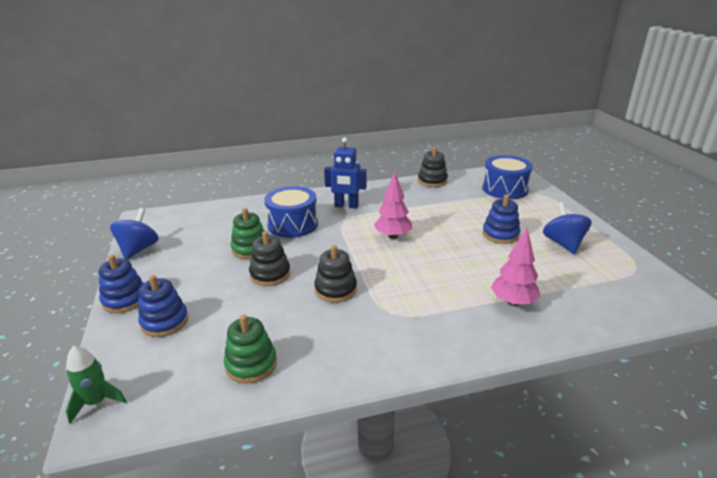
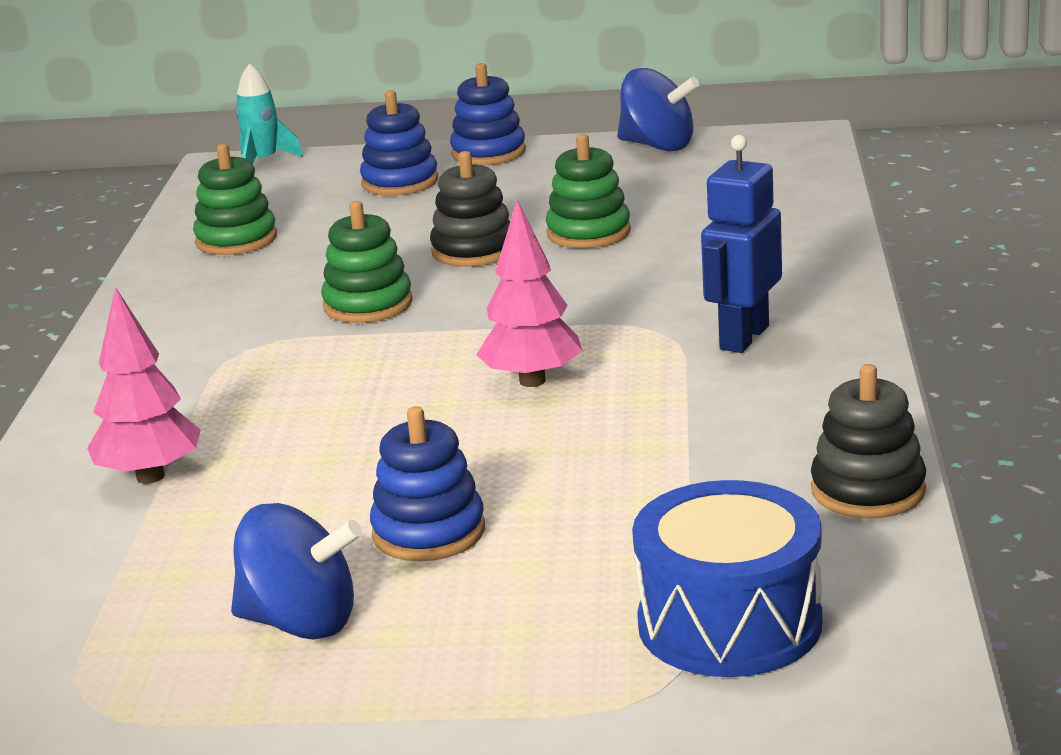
camera: 110 degrees right, 5 degrees down
green rocket [66,346,127,424] -> turquoise rocket [235,63,303,164]
blue drum [264,186,318,238] -> none
black stacking toy [314,245,357,303] -> green stacking toy [321,201,413,323]

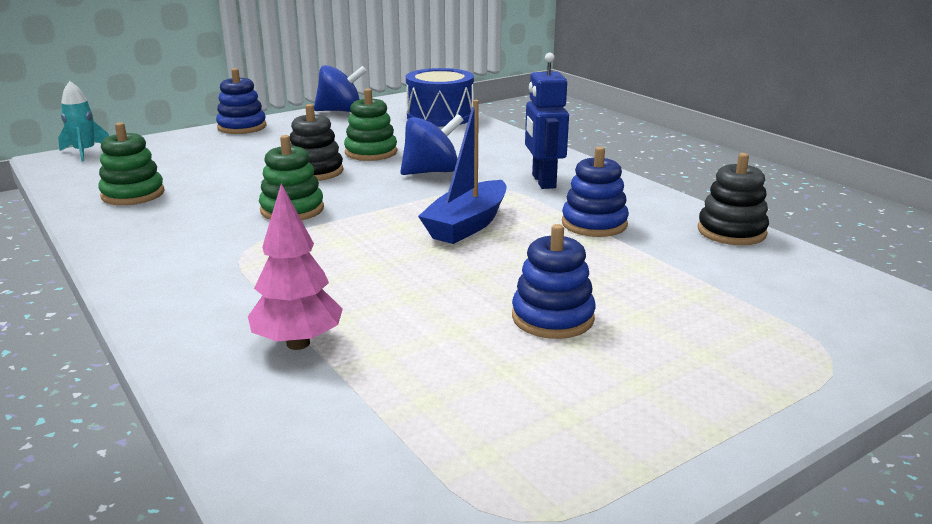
camera: 40 degrees left, 0 degrees up
blue spinning top [231,503,362,639] -> blue spinning top moved to [400,114,464,175]
blue stacking toy [360,90,438,196] -> blue stacking toy moved to [562,146,629,237]
pink tree [476,199,582,387] -> blue boat [418,100,507,244]
blue drum [632,480,822,677] -> blue drum moved to [406,68,474,127]

